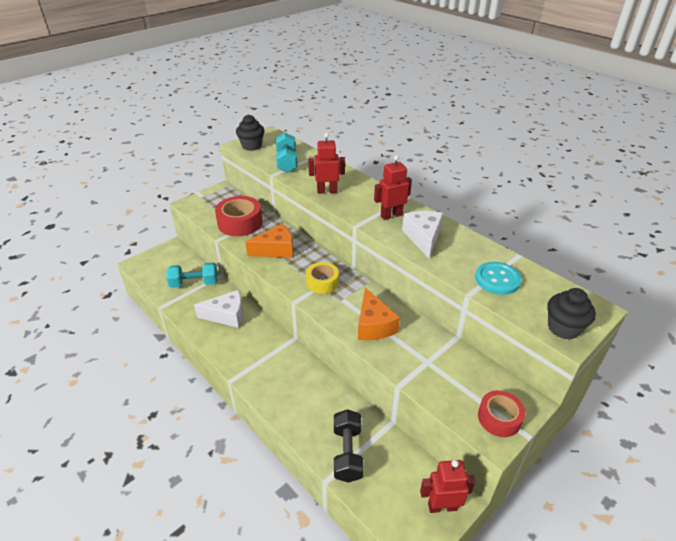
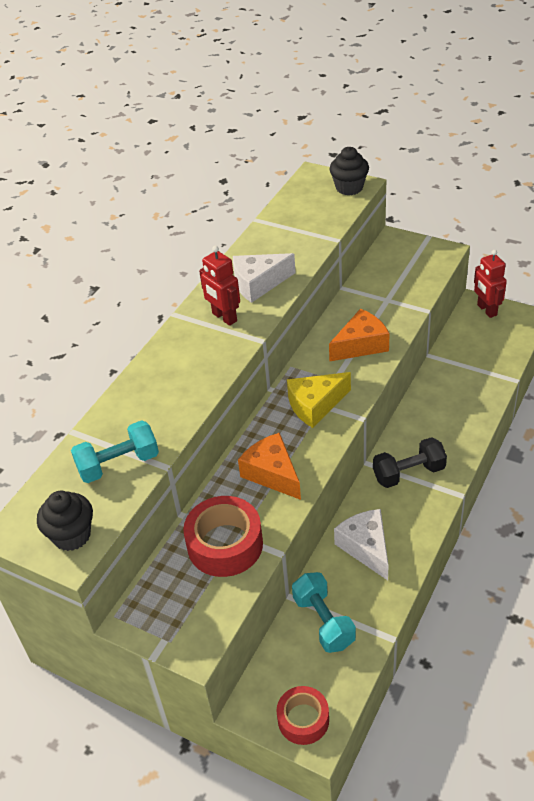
camera: 105 degrees left, 5 degrees up
yellow tape [306,262,339,294] -> yellow cheese [287,372,351,428]
red robot [308,133,345,194] -> none
black dumbbell [334,409,363,483] -> black dumbbell moved to [373,437,447,488]
turquoise button [475,262,521,295] -> none
red tape [478,390,525,437] -> red tape moved to [276,686,329,745]

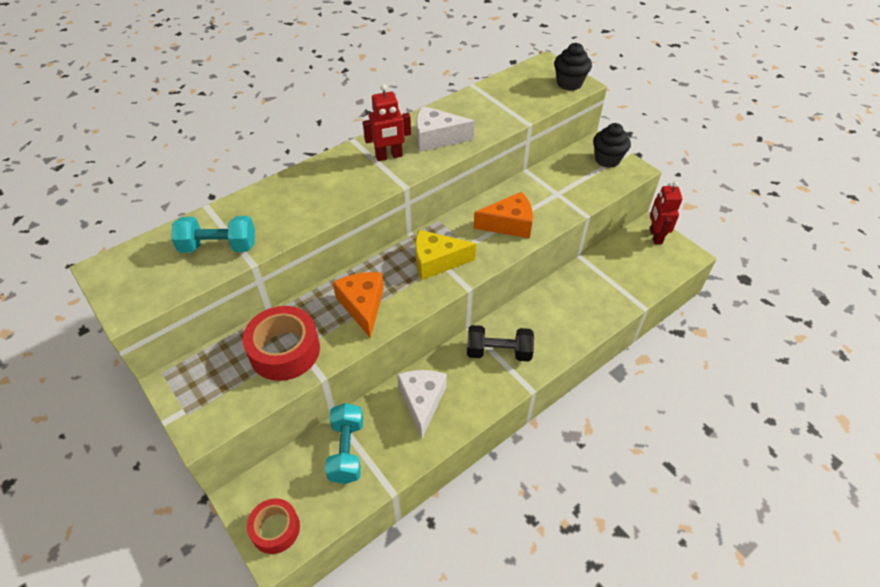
camera: 20 degrees right, 5 degrees up
black cupcake [37,490,93,551] -> black cupcake moved to [593,123,631,168]
red robot [199,246,240,326] -> red robot turned 90 degrees counterclockwise [363,84,411,161]

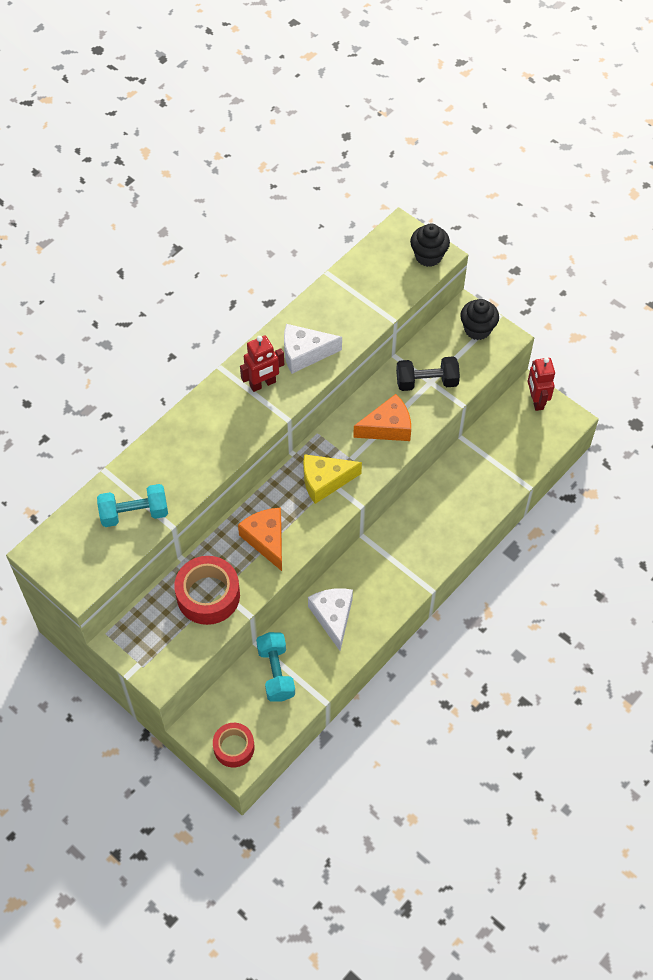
camera: 10 degrees left, 10 degrees up
black dumbbell [467,325,534,361] -> black dumbbell moved to [396,356,460,391]

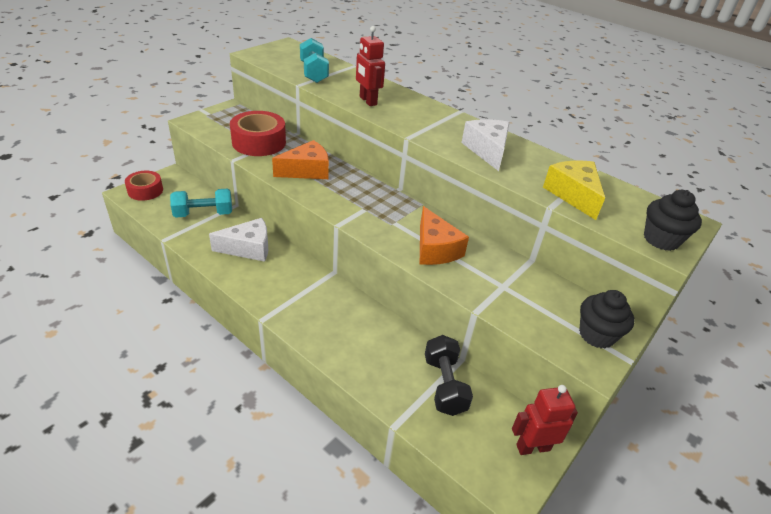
camera: 85 degrees right, 20 degrees down
red robot [240,336,284,392] -> red robot moved to [356,26,385,106]
yellow cheese [303,454,362,504] -> yellow cheese moved to [543,160,605,220]
black dumbbell [396,356,460,391] -> black dumbbell moved to [425,335,473,416]

